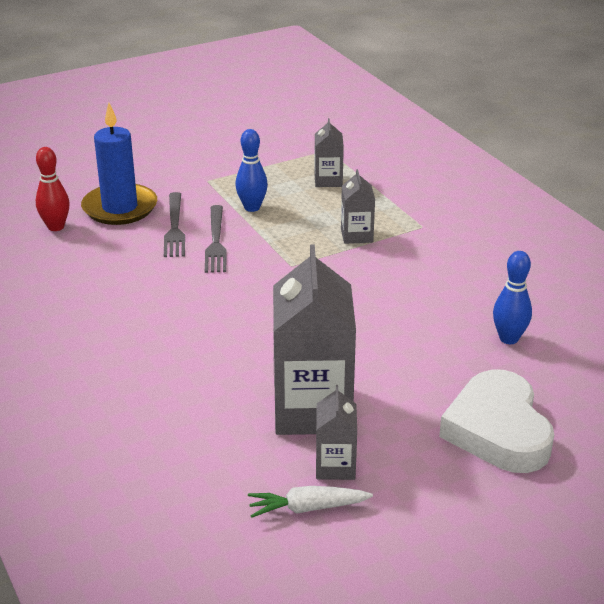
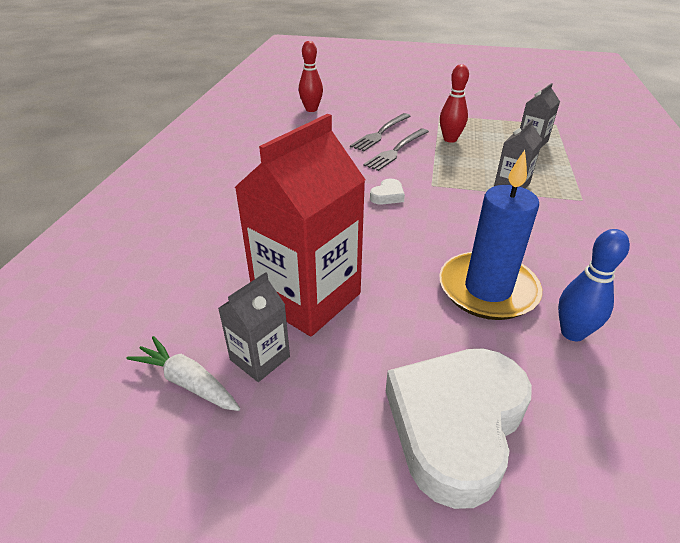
camera: 40 degrees right, 5 degrees up
blue candle [81,103,157,225] -> blue candle moved to [439,150,542,320]
blue bowling pin [235,129,268,212] -> red bowling pin [440,64,469,143]
grey carton [273,245,356,435] -> red carton [234,114,365,336]
none -> white heart [370,179,405,205]

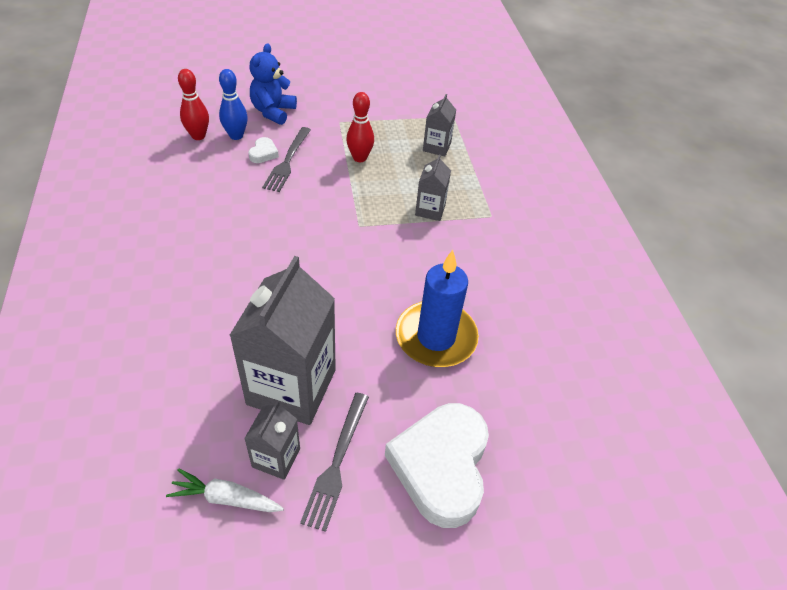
camera: 25 degrees left, 10 degrees up
red carton [234,114,365,336] -> grey carton [229,256,336,425]
grey fork [363,129,429,171] -> grey fork moved to [300,393,369,532]
white heart [370,179,405,205] -> white heart moved to [248,137,279,163]
blue bowling pin [558,229,630,342] -> blue bowling pin moved to [219,69,248,140]
none -> blue teddy bear [250,43,297,125]

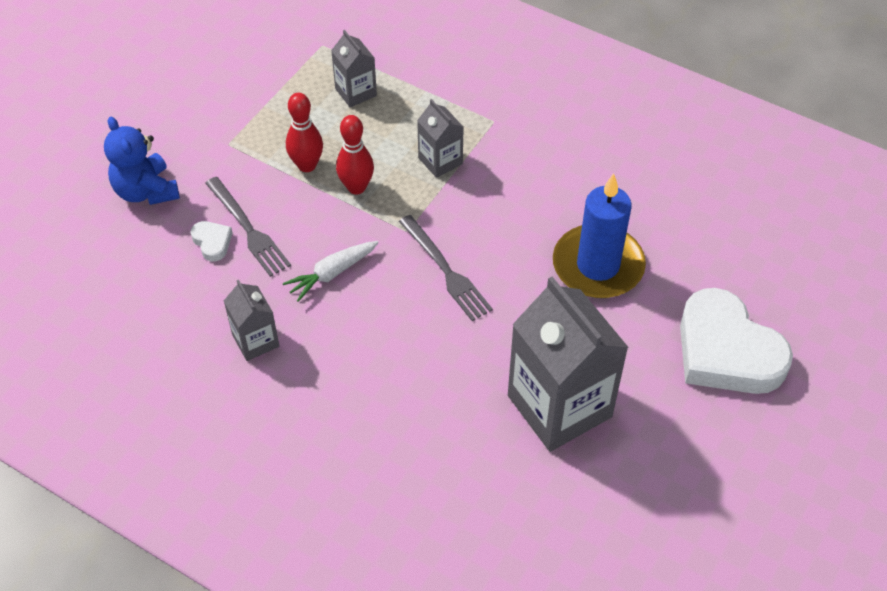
camera: 45 degrees left, 5 degrees up
white carrot [166,468,284,512] -> white carrot moved to [283,241,379,302]
red bowling pin [178,69,209,140] -> red bowling pin moved to [336,115,374,194]
blue bowling pin [219,69,248,140] -> none
grey carton [244,401,300,480] -> grey carton moved to [224,280,279,361]
grey fork [300,393,369,532] -> grey fork moved to [399,215,493,321]

